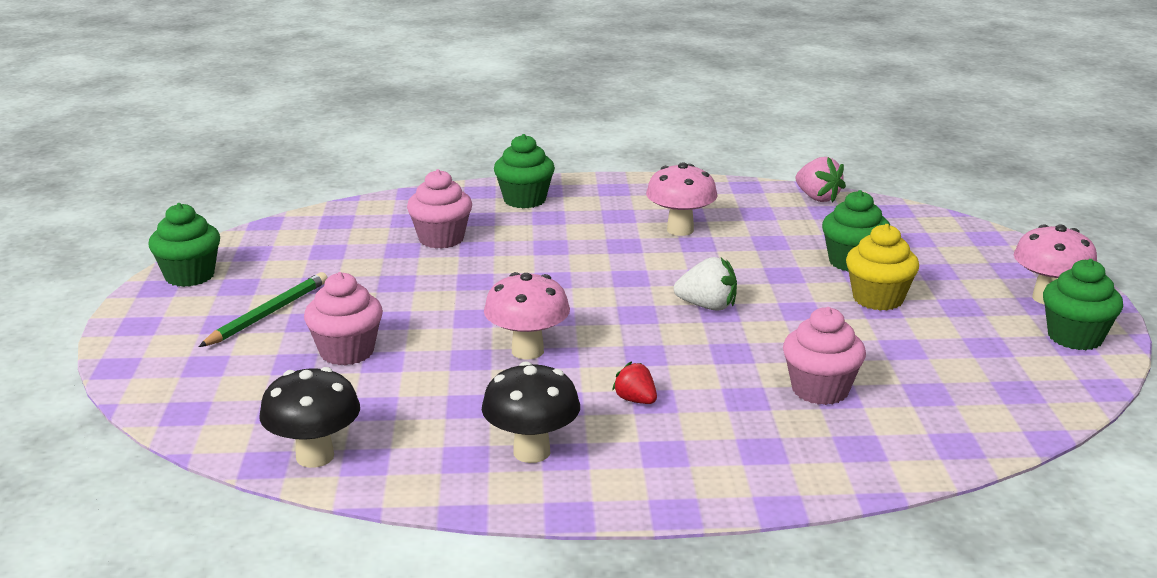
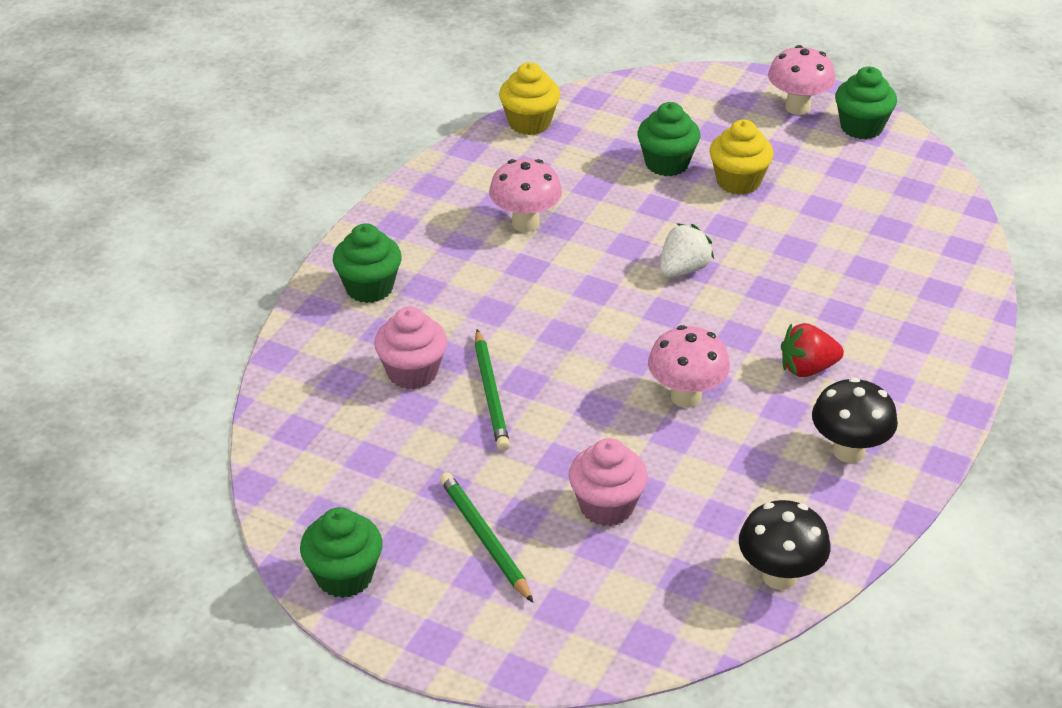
camera: 60 degrees left, 15 degrees up
red strawberry [612,362,657,404] -> red strawberry [781,323,844,377], size x1.52
pink cupcake [783,307,866,405] -> none
pink strawberry [796,157,846,202] -> yellow cupcake [499,62,560,135]
none -> green pencil [475,329,510,451]

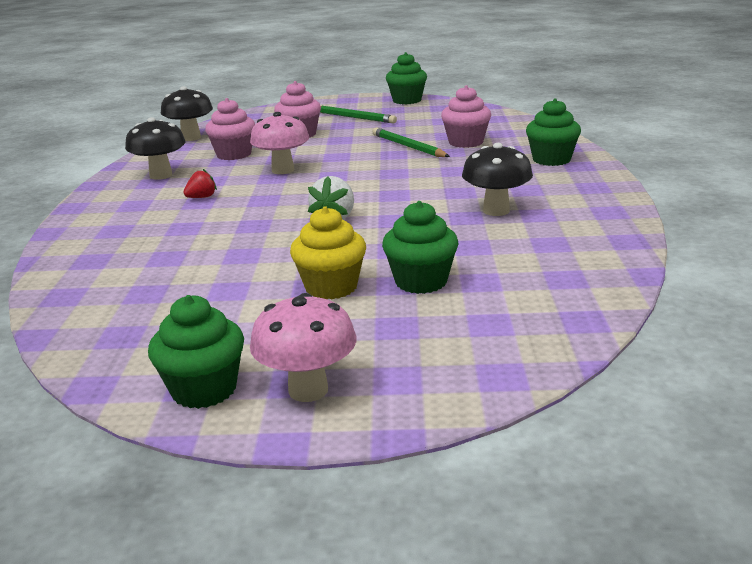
camera: 155 degrees right, 15 degrees down
pink mushroom [489,159,562,232] -> black mushroom [462,143,533,216]
yellow cupcake [499,62,560,135] -> none
red strawberry [781,323,844,377] -> red strawberry [183,169,217,198], size x0.66
none -> pink cupcake [205,98,255,160]

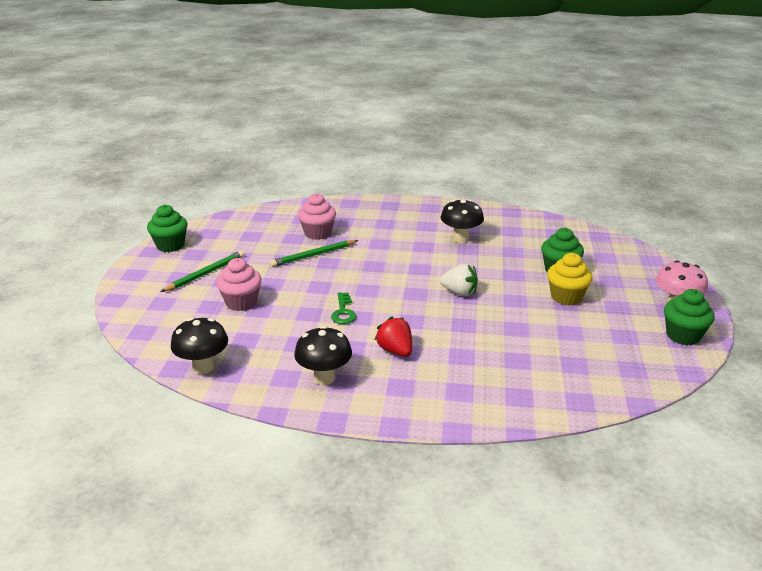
camera: 85 degrees left, 5 degrees up
red strawberry [183,169,217,198] -> red strawberry [375,316,412,357], size x1.52
pink cupcake [205,98,255,160] -> none
pink mushroom [250,112,309,174] -> green key [331,292,356,324]
green cupcake [526,99,581,166] -> none

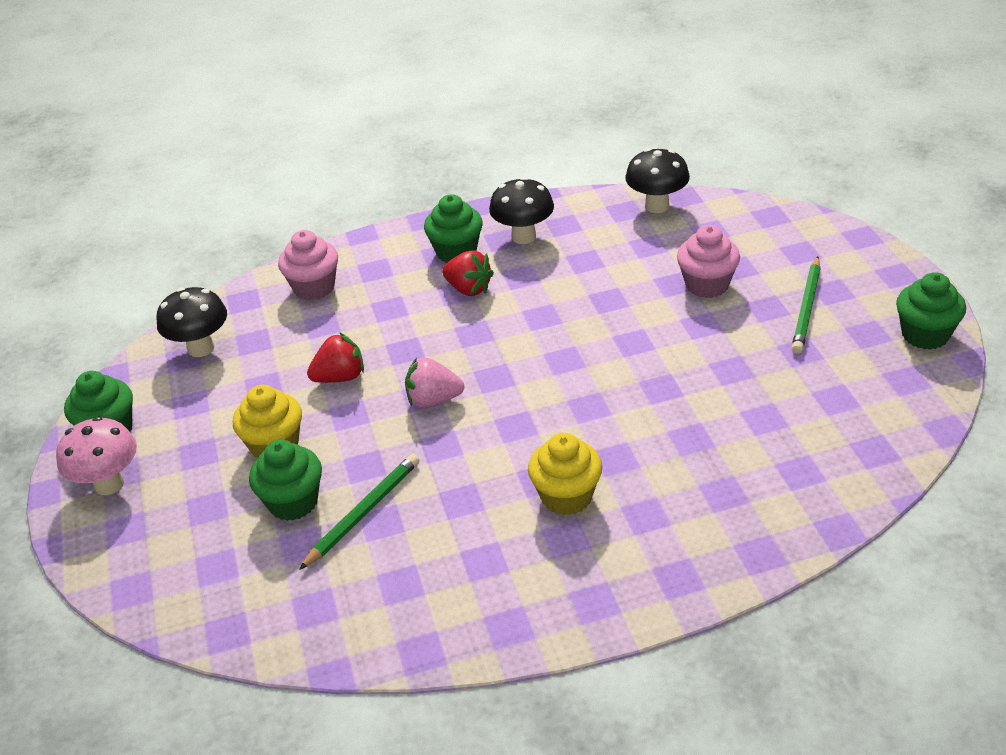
camera: 160 degrees right, 10 degrees up
green pencil [270,240,358,267] -> green pencil moved to [299,454,419,570]
pink cupcake [298,193,336,240] -> pink cupcake moved to [278,230,338,300]
green key [331,292,356,324] -> none
white strawberry [440,264,478,296] -> pink strawberry [405,357,464,408]
black mushroom [441,199,484,243] -> black mushroom moved to [157,287,227,357]
none -> red strawberry [307,332,364,383]
none -> green cupcake [424,194,483,263]
none -> yellow cupcake [528,433,602,515]

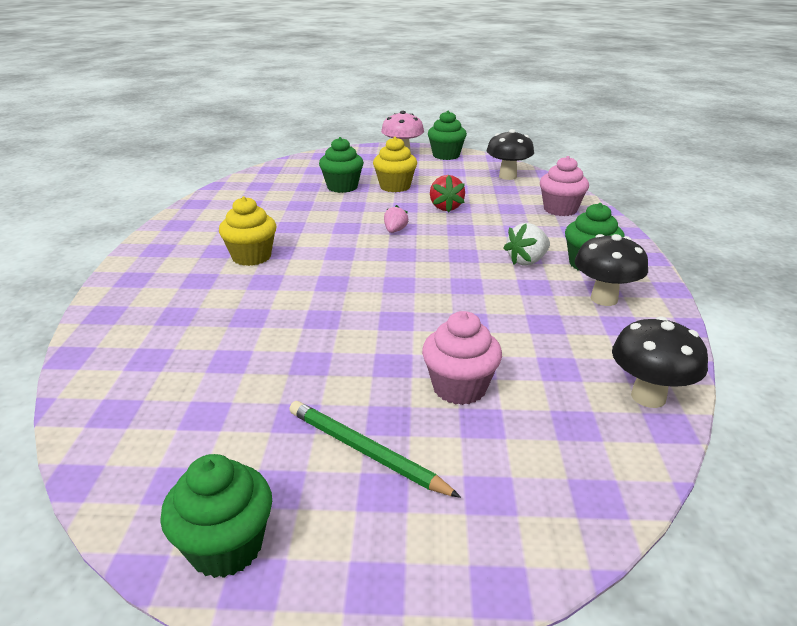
camera: 105 degrees right, 10 degrees down
green pencil [299,454,419,570] -> none
pink strawberry [405,357,464,408] -> pink strawberry [384,205,409,233], size x0.66
red strawberry [442,250,494,296] -> white strawberry [503,223,550,266]

